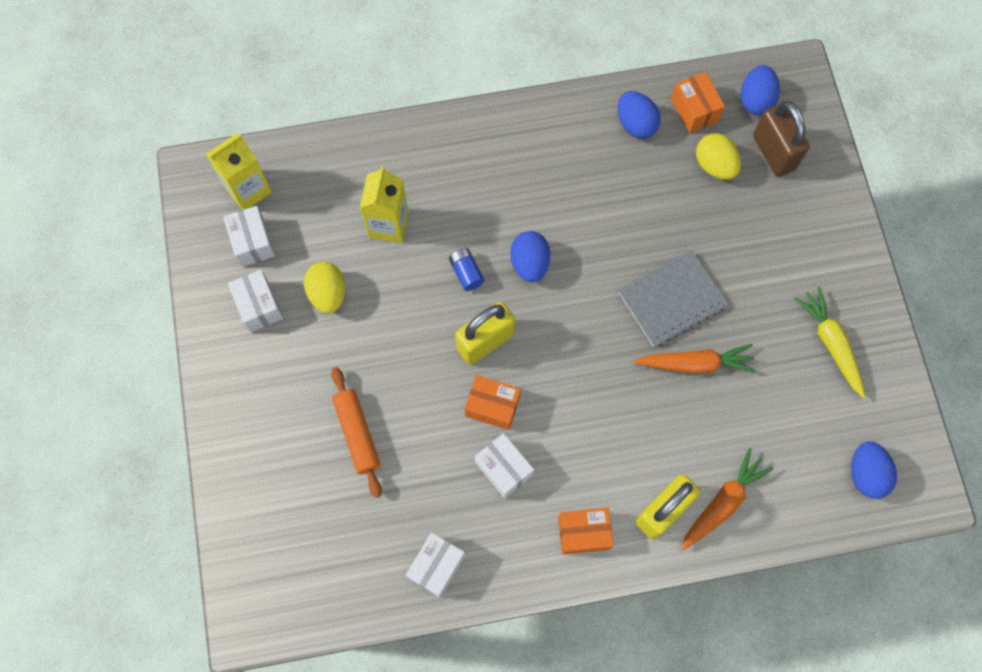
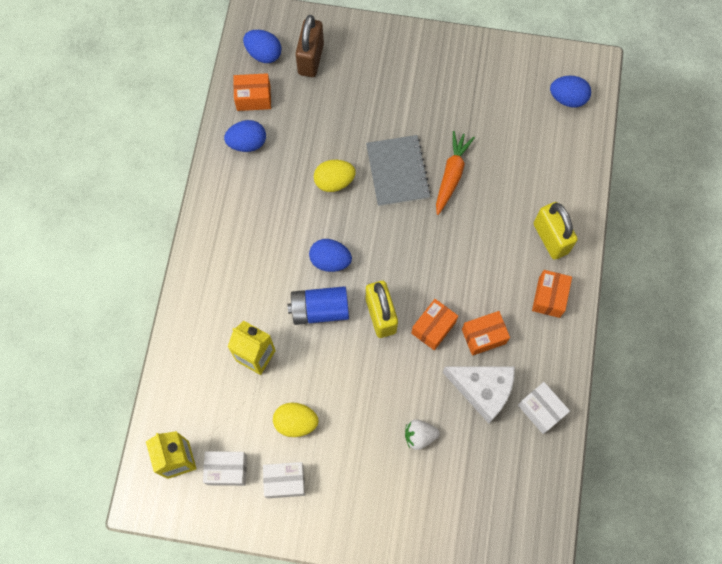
camera: 70 degrees left, 0 degrees up
orange rolling pin [331,367,382,498] -> white strawberry [405,419,440,450]
blue battery [449,248,485,291] -> blue battery [287,286,349,325], size x1.79
white box [475,433,534,498] -> orange box [462,311,510,356]
orange carrot [681,448,774,550] -> none
yellow egg [696,133,741,180] -> yellow egg moved to [314,160,356,192]
brown padlock [753,101,809,177] -> brown padlock turned 75 degrees counterclockwise [295,15,324,77]
yellow carrot [794,287,866,398] -> none
none -> white cheese [443,366,515,423]

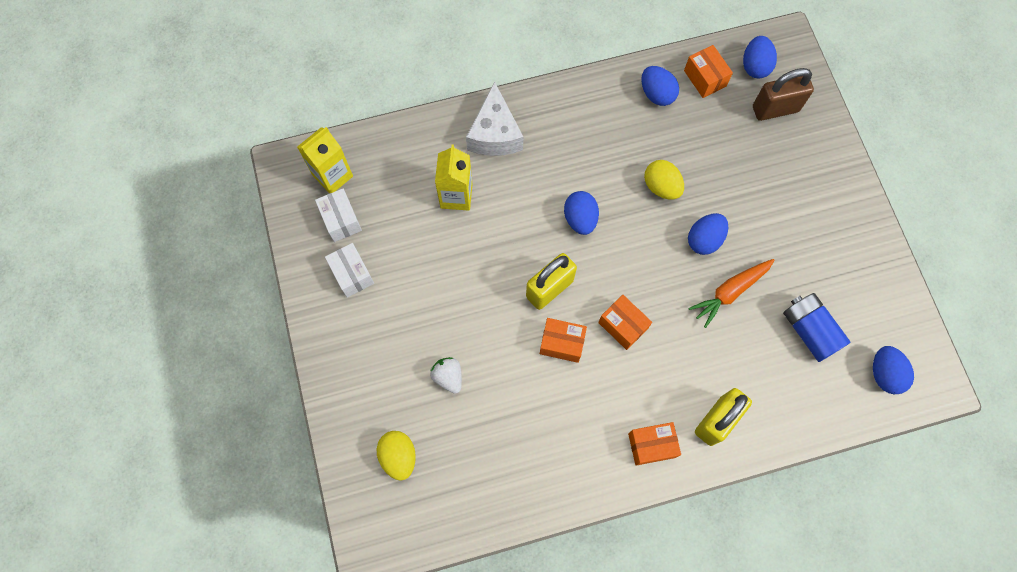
camera: 65 degrees right, 0 degrees up
yellow egg [273,402,318,437] -> yellow egg moved to [377,431,416,481]
blue battery [287,286,349,325] -> blue battery moved to [783,293,850,362]
grey notebook [366,135,431,206] -> blue egg [688,213,728,255]
orange carrot [436,131,475,215] -> orange carrot turned 150 degrees clockwise [688,259,775,328]
white cheese [443,366,515,423] -> white cheese moved to [466,81,523,156]
orange box [462,311,510,356] -> orange box moved to [598,295,652,350]
white box [518,382,570,434] -> none

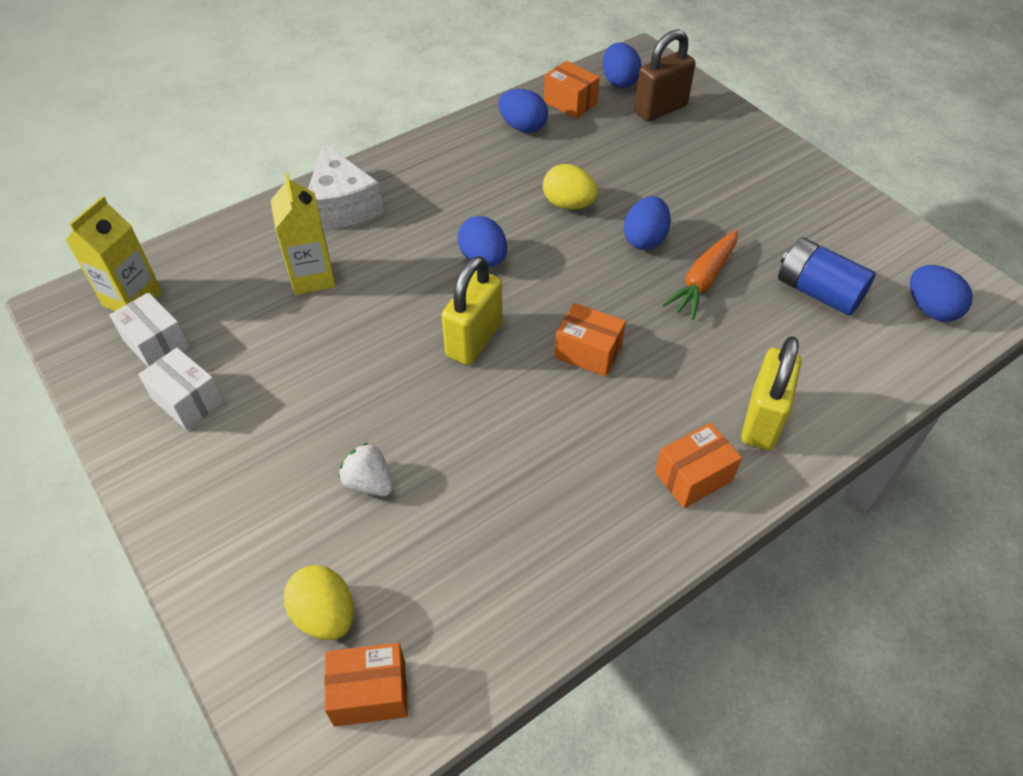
camera: 20 degrees left, 20 degrees down
orange box [540,318,587,363] -> orange box moved to [324,643,408,727]

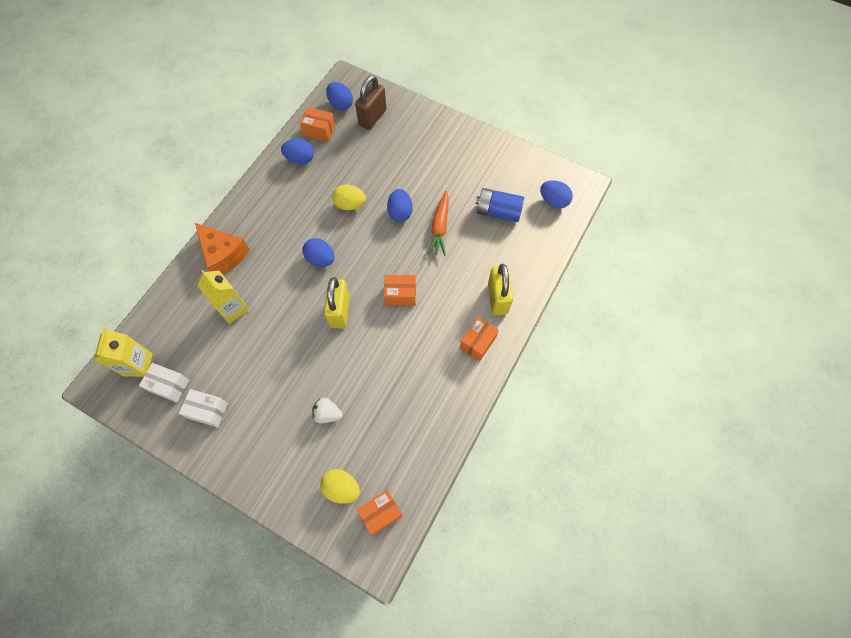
camera: 25 degrees left, 15 degrees up
white cheese [308,142,384,230] -> orange cheese [195,223,250,275]

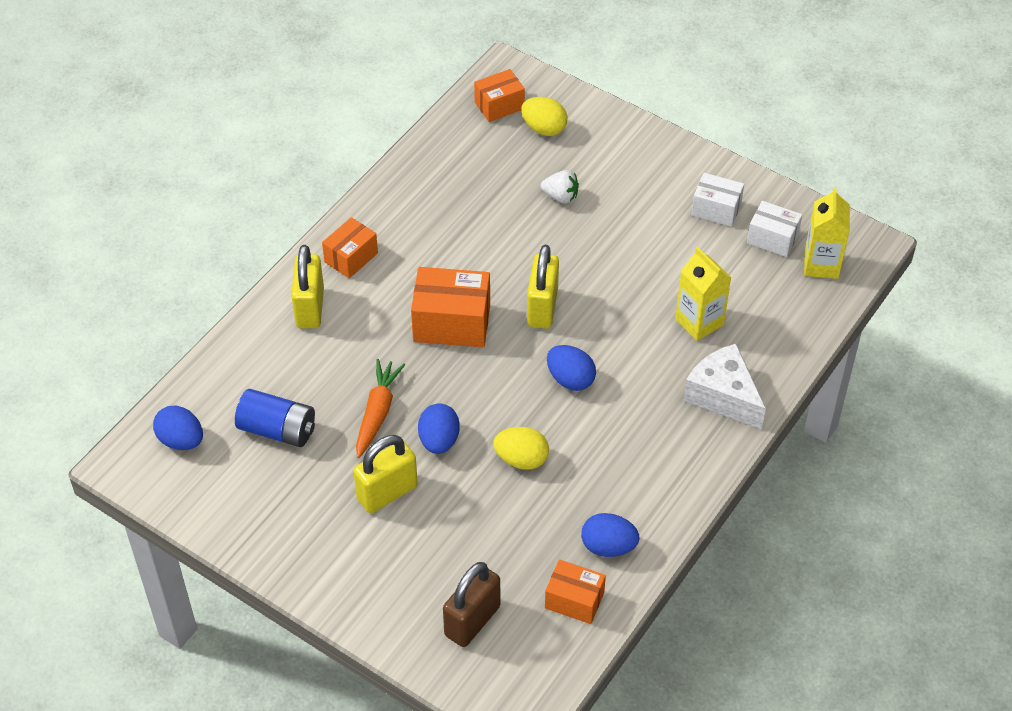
camera: 175 degrees left, 15 degrees down
orange cheese [195,223,250,275] -> white cheese [683,344,766,430]
blue egg [326,82,353,111] -> none
orange box [384,275,416,306] -> orange box [411,267,490,347], size x1.61
none -> yellow padlock [353,435,418,513]

